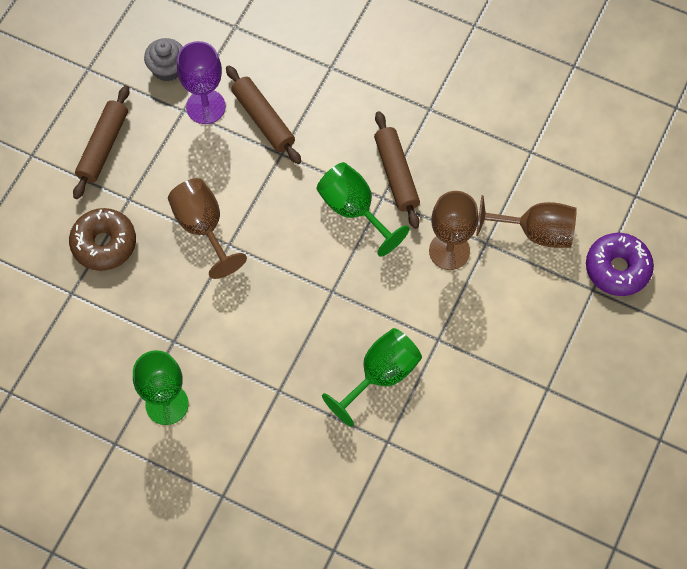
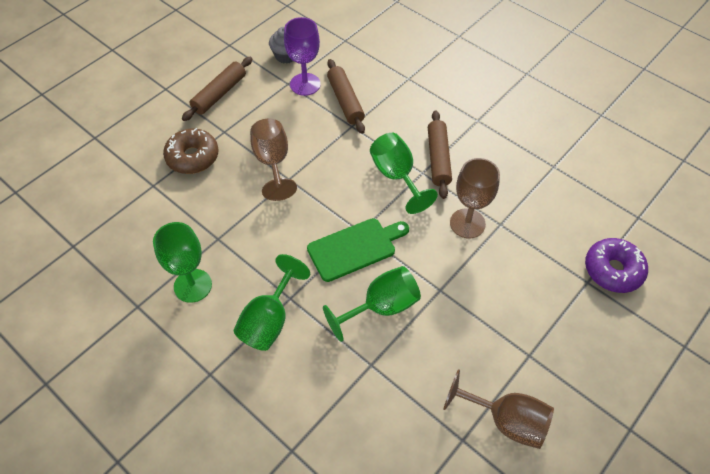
camera: 15 degrees right, 10 degrees down
brown goblet [476,195,577,248] -> brown goblet moved to [443,369,554,449]
none -> green goblet [234,254,310,351]
none -> green cutting board [307,218,409,282]

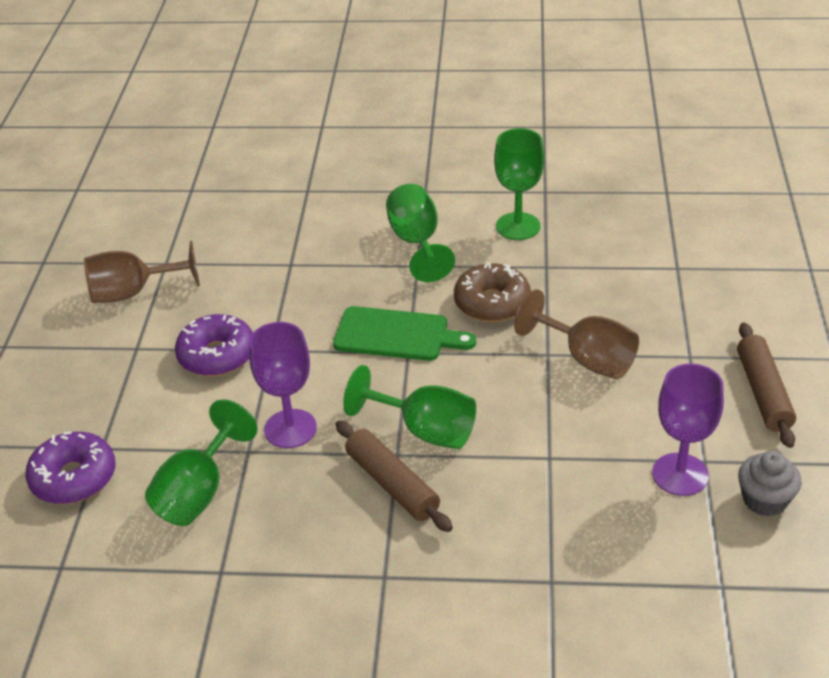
camera: 145 degrees right, 15 degrees down
brown donut [163,128,219,174] -> brown donut moved to [454,263,531,322]
green cutting board [307,218,409,282] -> green cutting board turned 105 degrees counterclockwise [333,306,476,361]
green goblet [323,266,421,342] -> green goblet moved to [145,400,258,526]
brown rolling pin [327,59,365,134] -> none
brown goblet [450,158,500,238] -> purple goblet [249,322,317,448]
none -> purple donut [175,314,253,376]

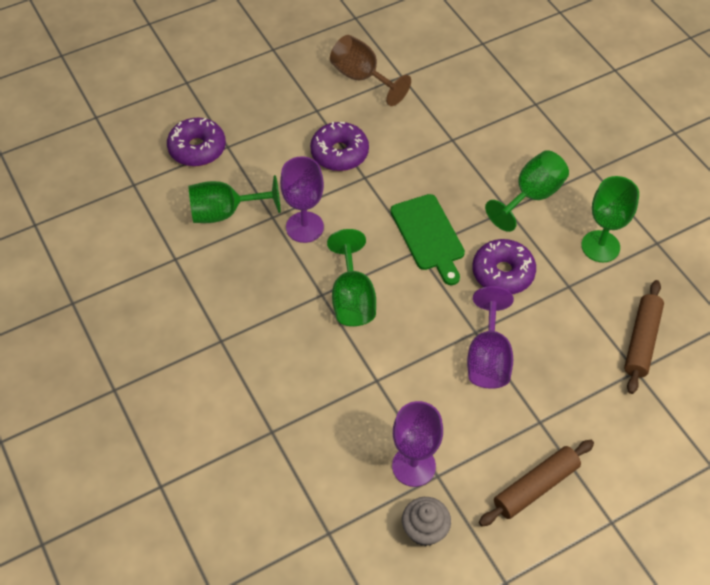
camera: 55 degrees right, 15 degrees up
brown rolling pin [336,420,453,532] -> brown rolling pin moved to [624,280,664,394]
brown donut [454,263,531,322] -> purple donut [472,239,536,294]
brown goblet [514,289,639,379] -> purple goblet [467,286,514,389]

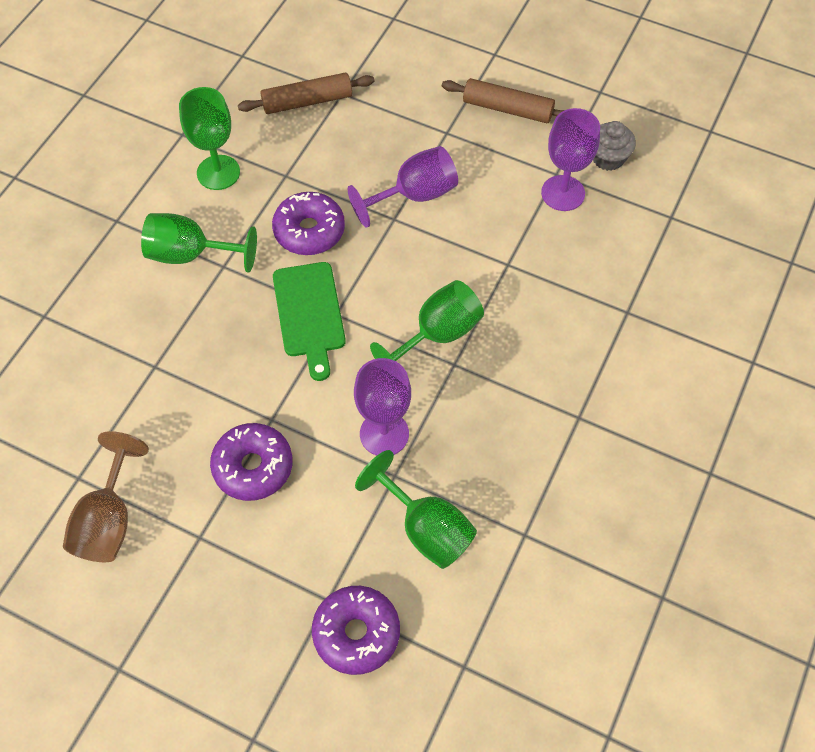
camera: 125 degrees left, 5 degrees up
green cutting board [390,194,465,285] -> green cutting board turned 135 degrees clockwise [273,262,346,381]

